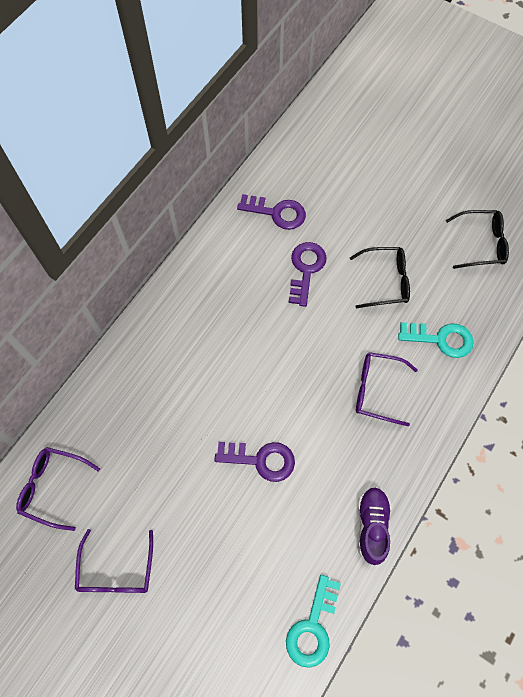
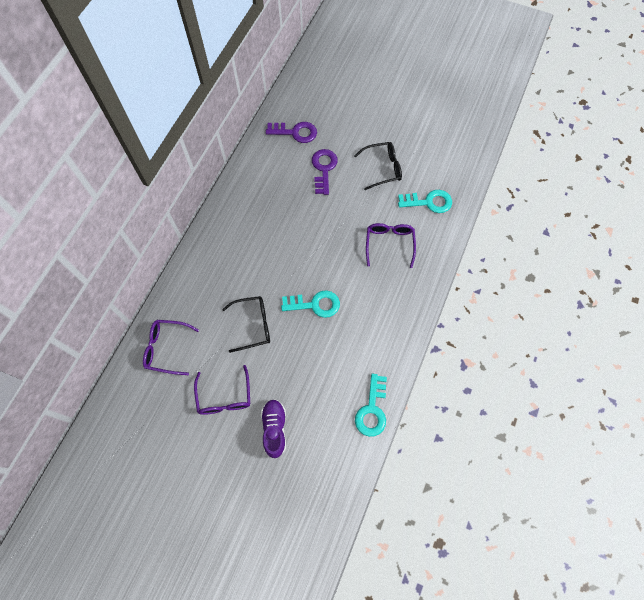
camera: 10 degrees left, 0 degrees up
purple key [214,442,295,482] -> turquoise key [281,290,340,318]
purple glasses [356,352,418,426] -> purple glasses turned 90 degrees clockwise [366,223,416,268]
purple shoe [358,487,391,565] -> purple shoe moved to [261,399,286,458]
black glasses [446,210,509,269] -> black glasses moved to [222,296,270,353]

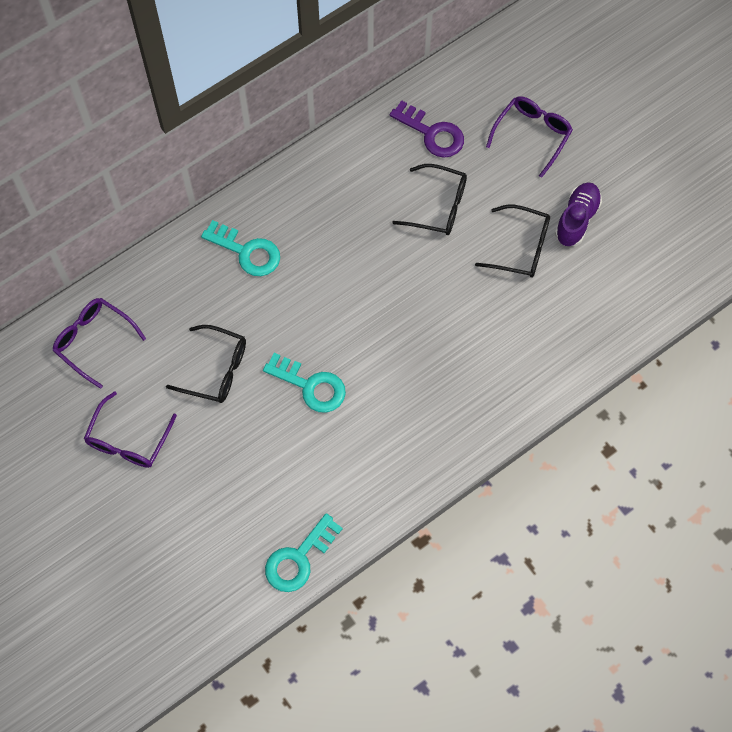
camera: 30 degrees right, 0 degrees up
purple shoe [261,399,286,458] -> purple shoe moved to [555,182,602,246]
purple key [312,149,338,195] -> black glasses [392,164,467,235]
purple glasses [366,223,416,268] -> purple glasses moved to [486,97,573,178]
turquoise key [398,190,452,213] -> turquoise key moved to [201,220,280,276]

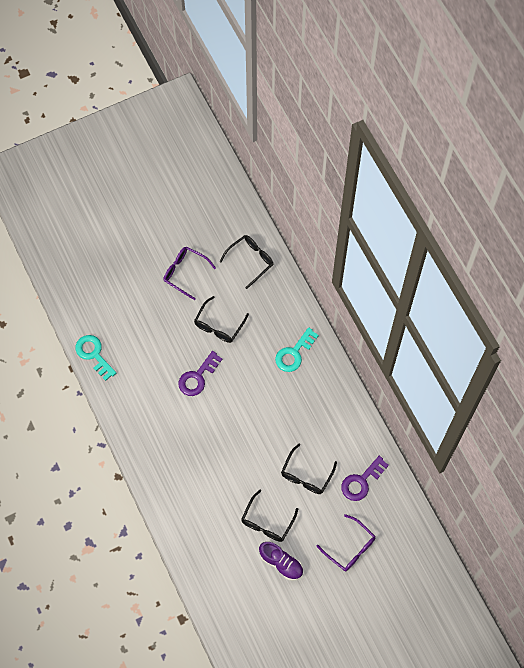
camera: 100 degrees right, 0 degrees up
purple glasses [53,298,146,389] -> black glasses [220,235,273,289]
turquoise key [263,353,346,413] -> purple key [178,351,223,396]

